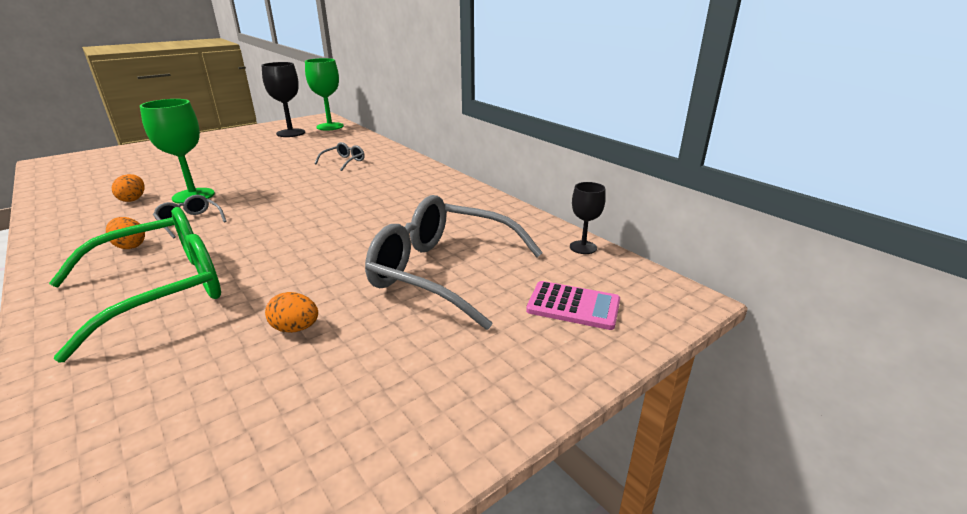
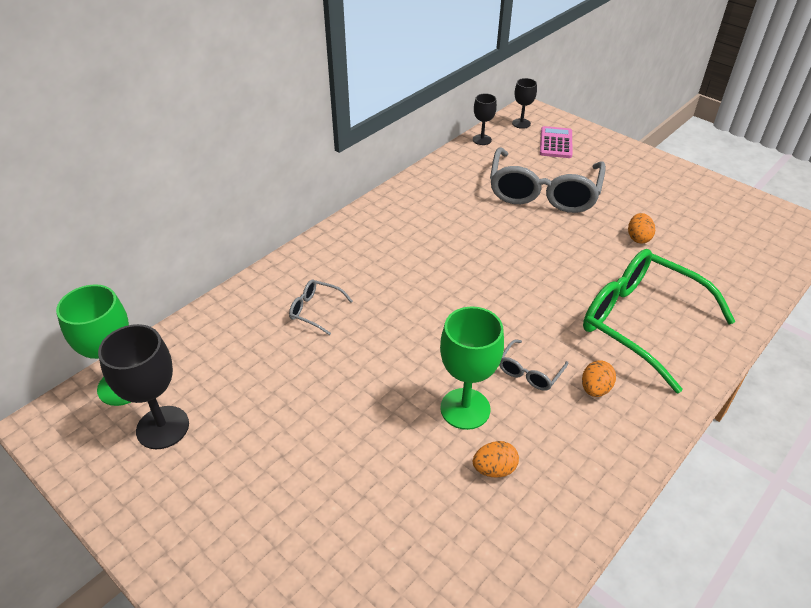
camera: 100 degrees left, 15 degrees up
none -> black goblet [512,78,537,129]

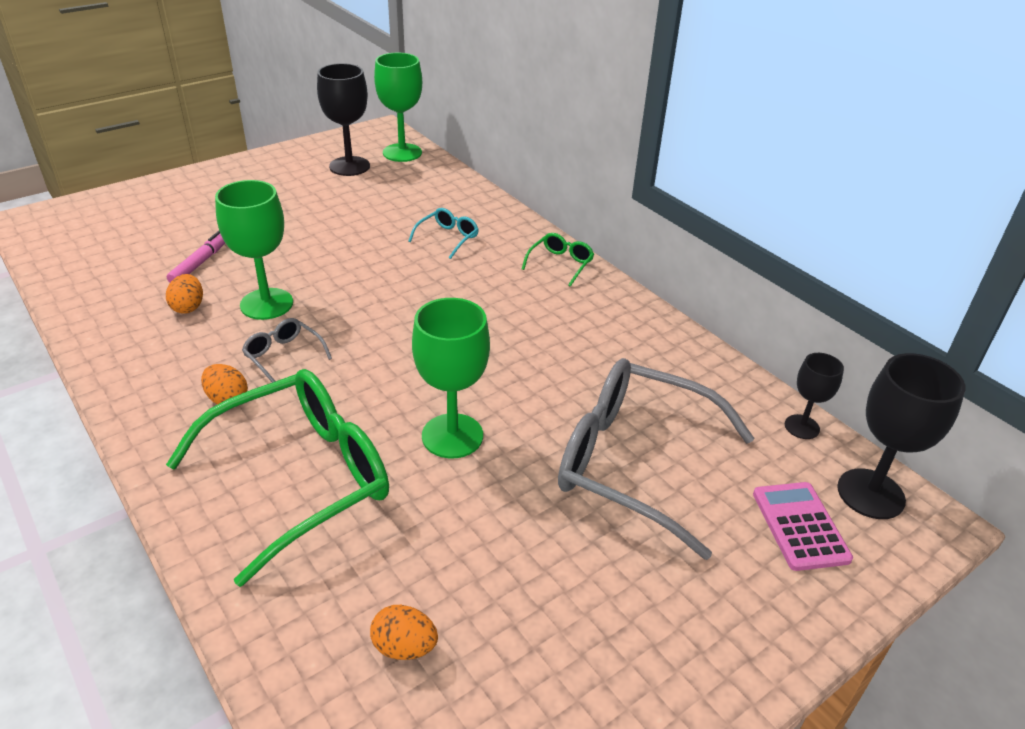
camera: 100 degrees right, 5 degrees down
grey glasses [289,280,353,335] -> turquoise glasses [408,208,479,259]
black goblet [512,78,537,129] -> black goblet [837,353,966,519], size x1.74
pink calculator [540,126,572,158] -> pink calculator turned 120 degrees counterclockwise [753,482,853,571]
orange egg [628,213,655,243] -> orange egg moved to [370,605,438,660]
none -> pink marker [167,231,225,282]
none -> green goblet [412,298,490,458]
none -> green glasses [522,233,594,287]

